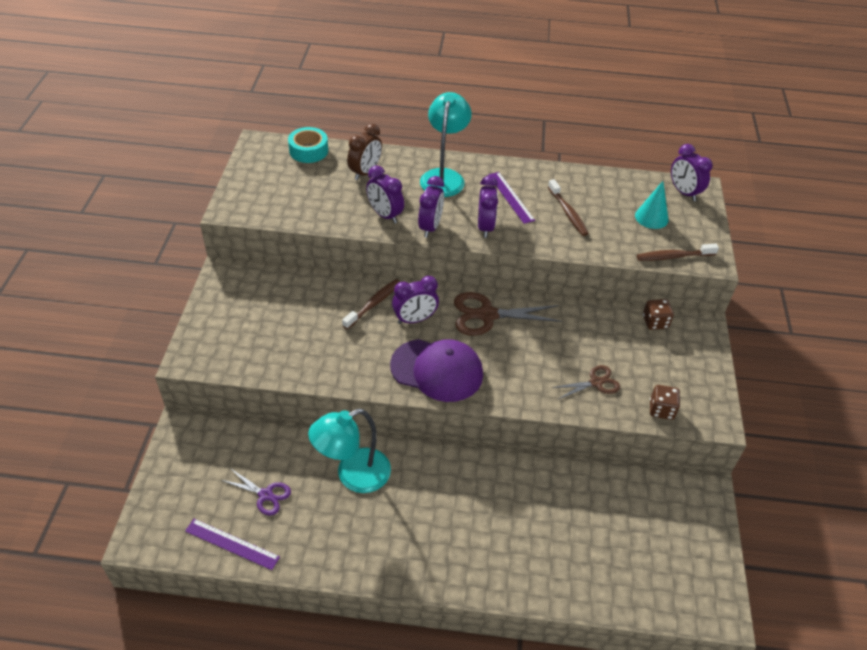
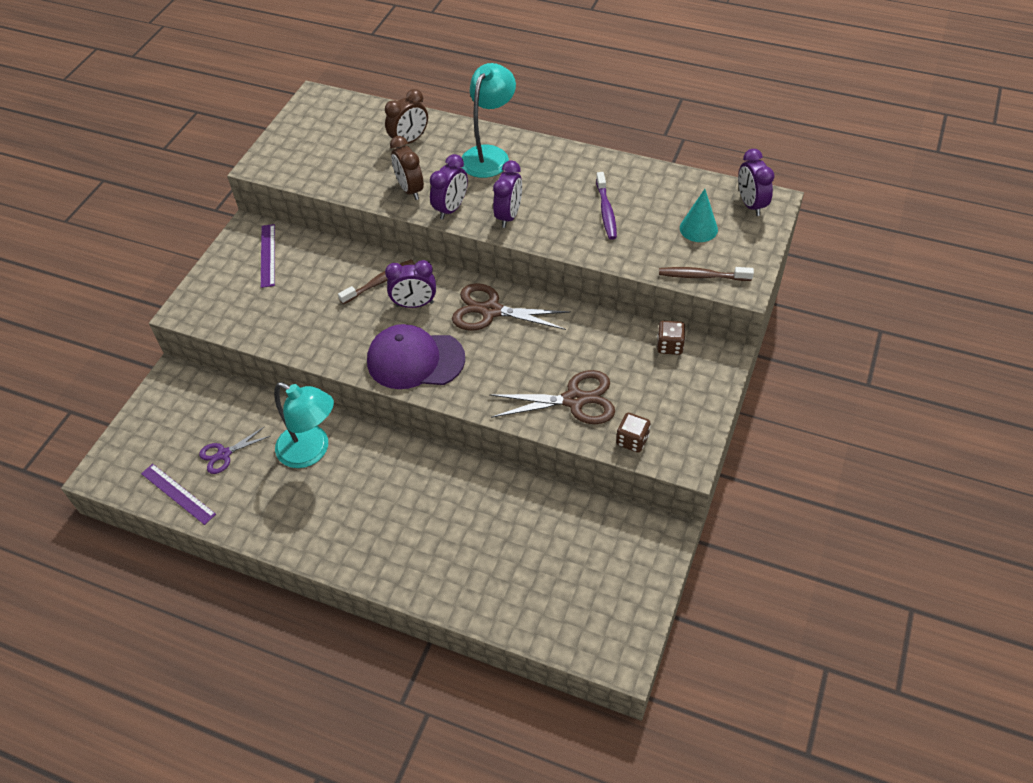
camera: 20 degrees right, 5 degrees up
purple scissors [221,468,291,516] -> purple scissors turned 105 degrees clockwise [199,426,270,474]
turquoise tape [288,127,328,163] -> none
turquoise lamp [308,409,391,493] -> turquoise lamp turned 135 degrees counterclockwise [274,382,334,468]
purple clock [366,165,404,224] -> brown clock [390,136,424,200]
purple cap [390,339,483,402] -> purple cap turned 150 degrees clockwise [367,324,465,389]
purple ruler [488,172,535,224] -> purple ruler moved to [261,224,275,288]
brown toothbrush [548,179,589,236] -> purple toothbrush [596,172,617,240]
brown scissors [552,365,620,399] -> brown scissors [489,370,615,424], size x1.70

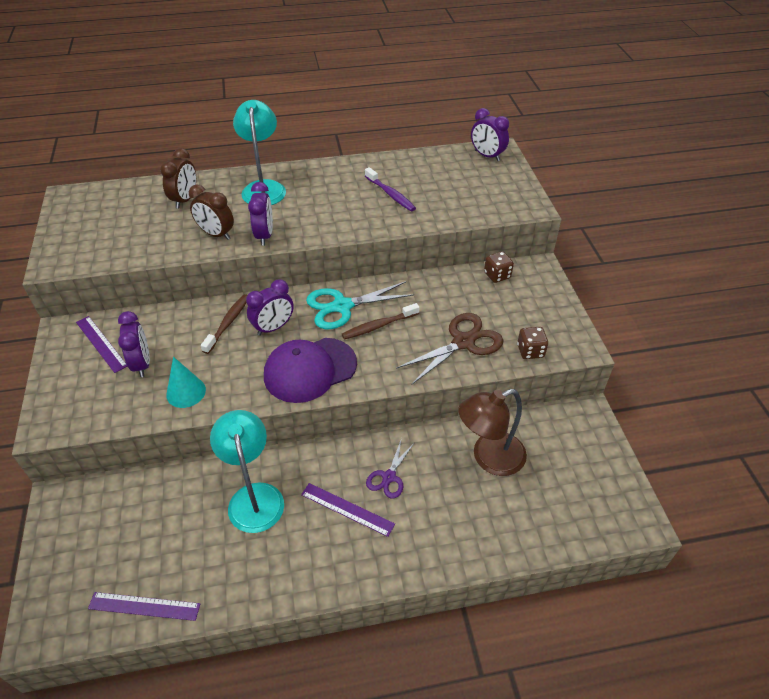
camera: 35 degrees left, 5 degrees down
purple scissors [199,426,270,474] -> purple scissors moved to [366,438,415,498]
turquoise lamp [274,382,334,468] -> turquoise lamp turned 105 degrees counterclockwise [210,410,284,533]
brown scissors [452,283,571,331] -> turquoise scissors [306,281,414,329]
purple clock [493,161,522,228] -> purple clock moved to [118,311,150,377]
brown toothbrush [659,267,754,281] -> brown toothbrush moved to [342,303,419,340]
turquoise cone [680,189,718,242] -> turquoise cone moved to [166,357,206,408]
none -> purple ruler [301,483,395,537]
none -> brown lamp [459,389,527,476]

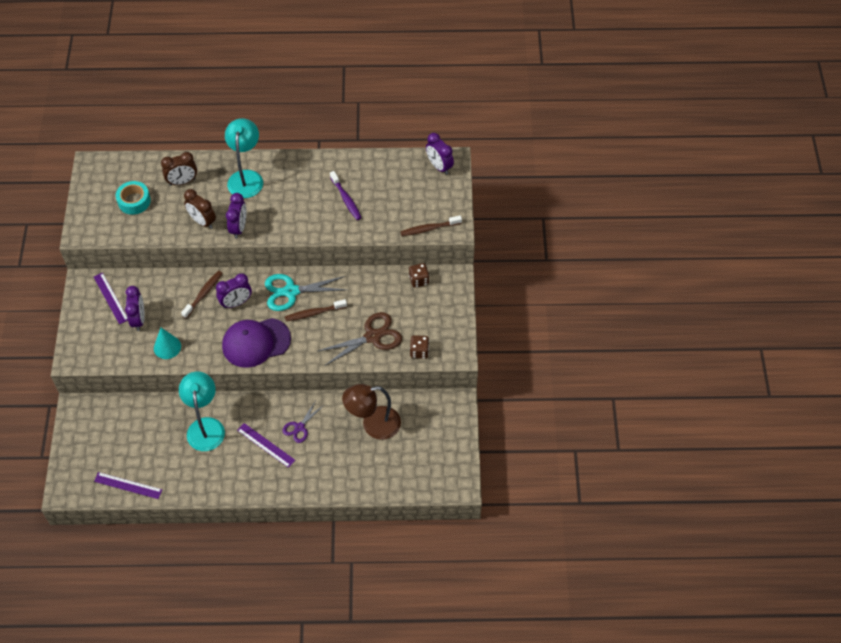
camera: 10 degrees right, 10 degrees up
brown clock [160,148,196,208] -> brown clock turned 45 degrees clockwise [161,152,197,186]
none -> turquoise tape [116,181,151,215]
none -> brown toothbrush [400,215,462,236]

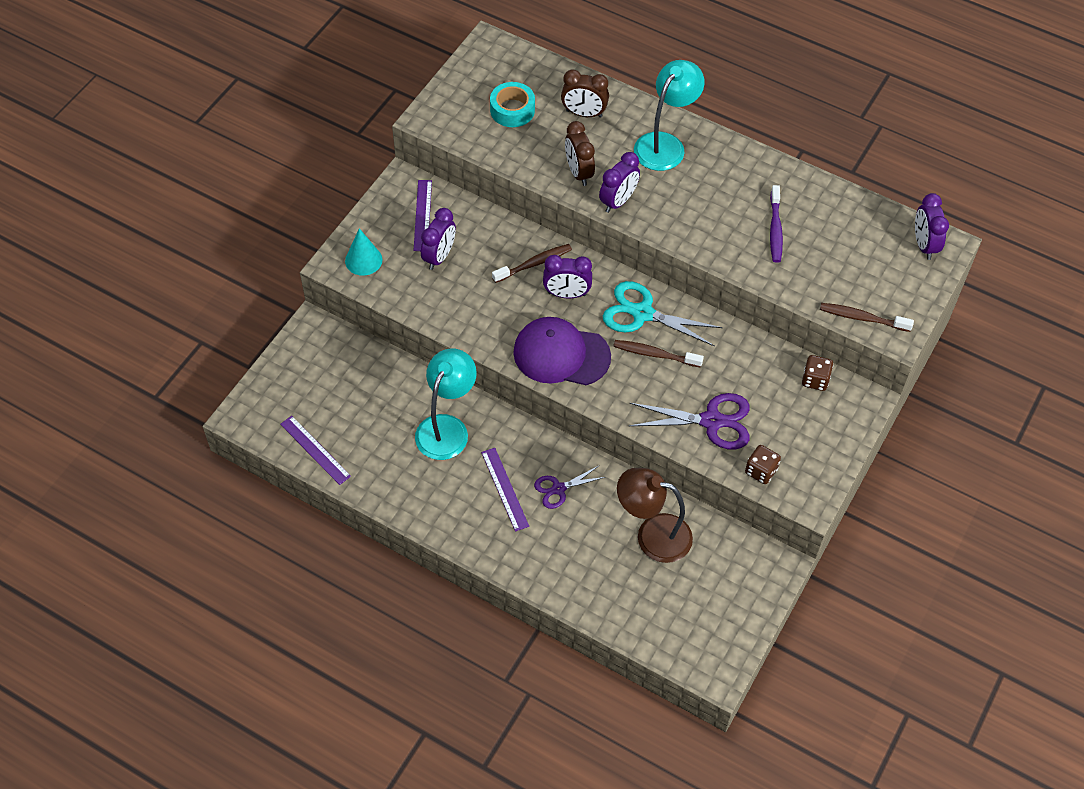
camera: 30 degrees right, 0 degrees up
turquoise cone [154,328,181,359] -> turquoise cone moved to [345,228,383,276]
brown scissors [318,312,402,365] -> purple scissors [629,393,750,450]

